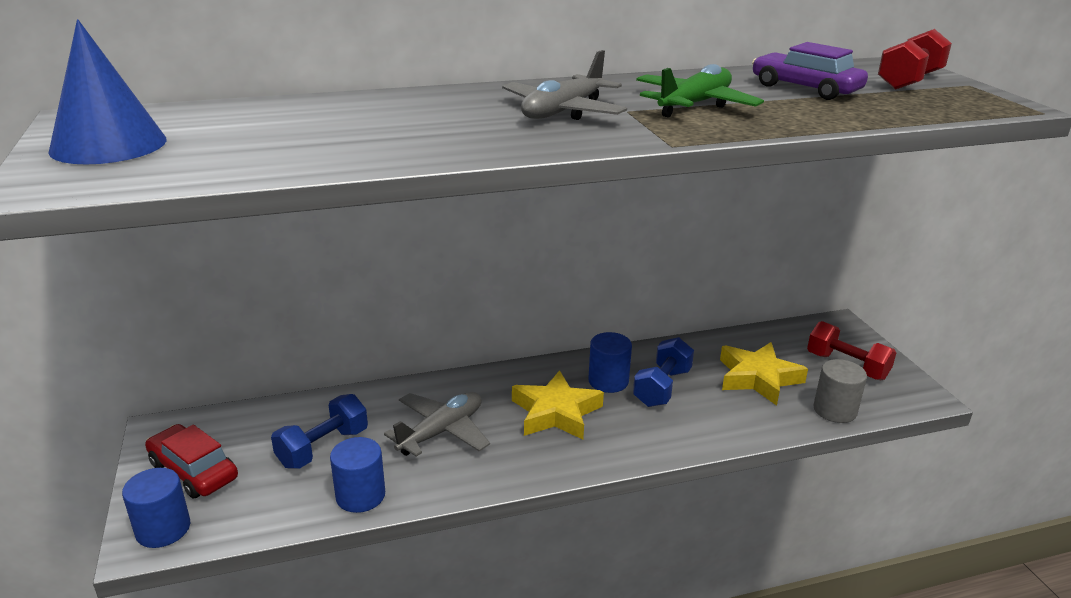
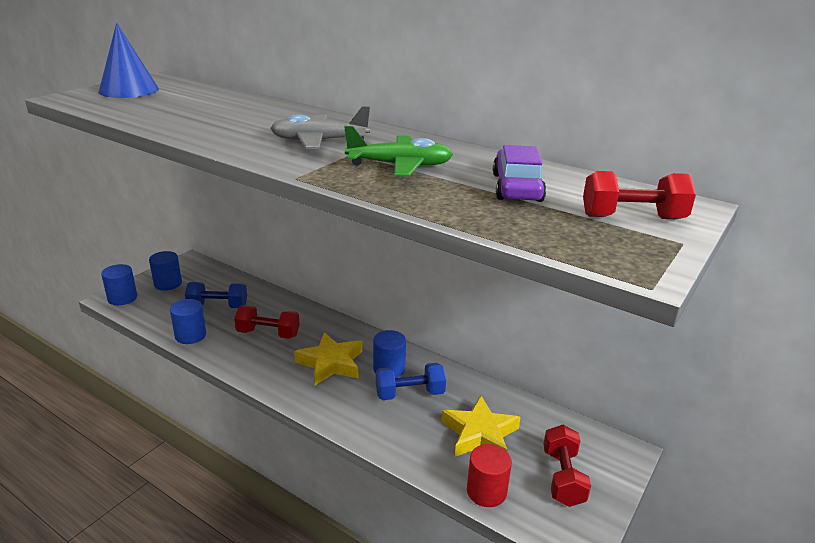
camera: 50 degrees right, 0 degrees up
red car [145,424,238,499] -> blue cylinder [149,251,182,291]
grey plane [384,392,490,457] -> red dumbbell [234,305,300,339]
grey cylinder [813,359,867,423] -> red cylinder [467,444,512,507]

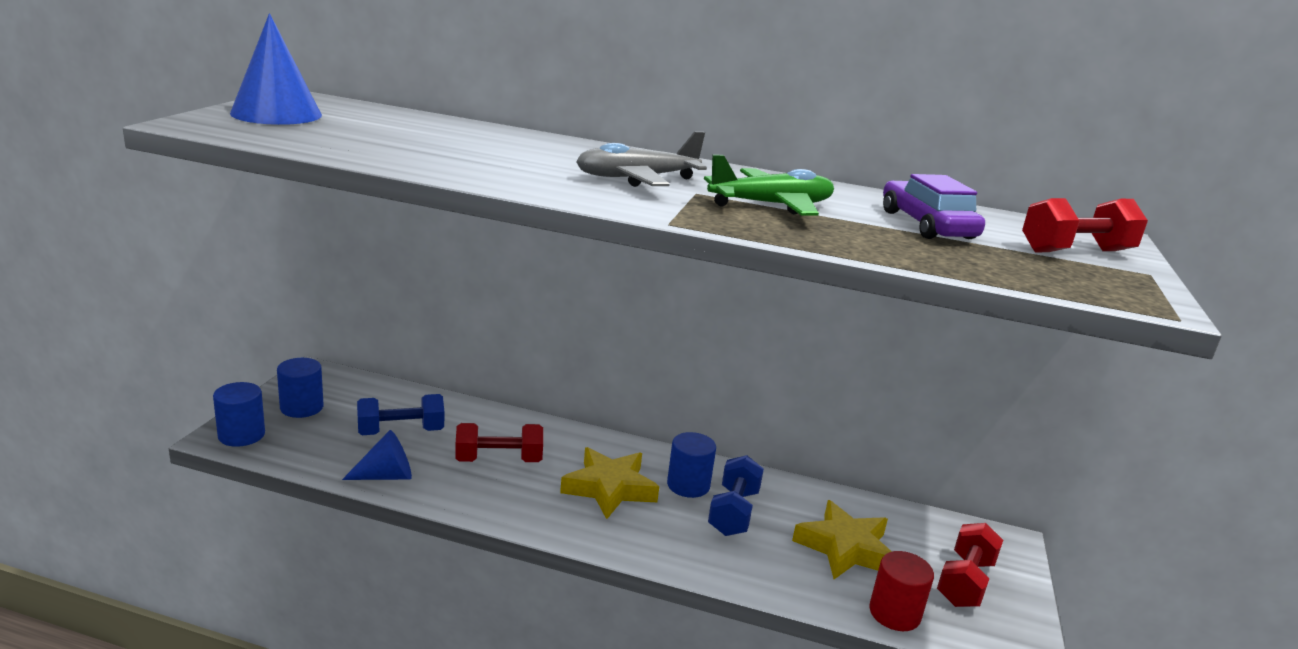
camera: 20 degrees left, 5 degrees down
blue cylinder [170,299,206,344] -> blue cone [342,430,412,480]
blue dumbbell [376,363,446,400] -> blue dumbbell turned 45 degrees counterclockwise [708,455,764,536]
red dumbbell [543,425,591,507] -> red dumbbell turned 45 degrees clockwise [937,523,1003,607]

